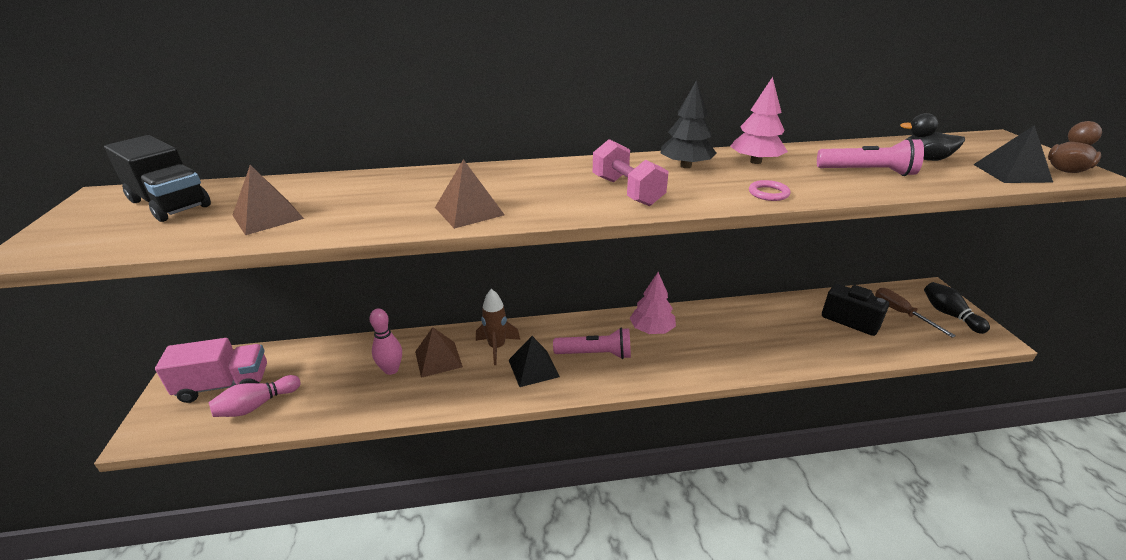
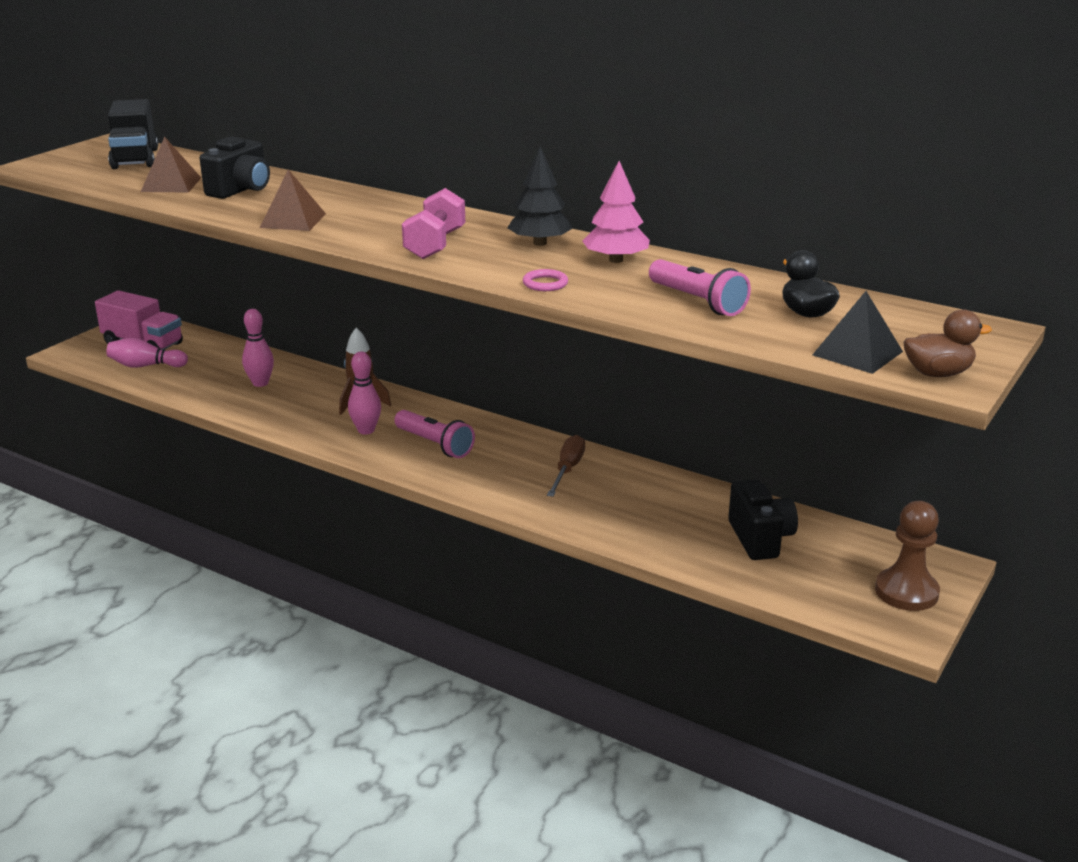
camera: 40 degrees right, 5 degrees down
brown pyramid [415,327,463,378] -> none
black pyramid [509,336,560,387] -> pink bowling pin [348,352,381,434]
pink tree [630,272,676,334] -> none
brown screwdriver [875,288,956,338] -> brown screwdriver moved to [547,435,585,497]
black bowling pin [924,282,990,334] -> brown pawn [875,501,940,611]
none -> black camera [200,136,270,199]

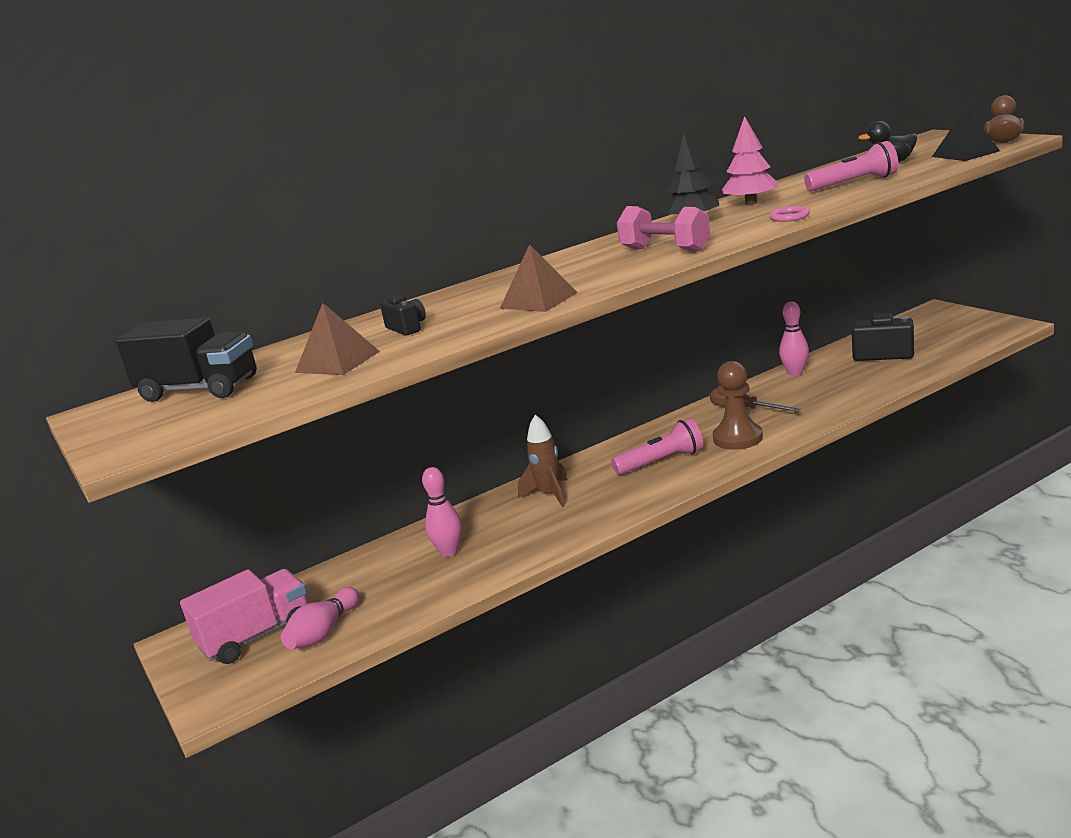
camera: 60 degrees left, 5 degrees down
black camera [200,136,270,199] -> black camera [380,294,426,336], size x0.58
pink bowling pin [348,352,381,434] -> pink bowling pin moved to [779,301,809,376]
brown pawn [875,501,940,611] -> brown pawn moved to [713,361,763,450]

